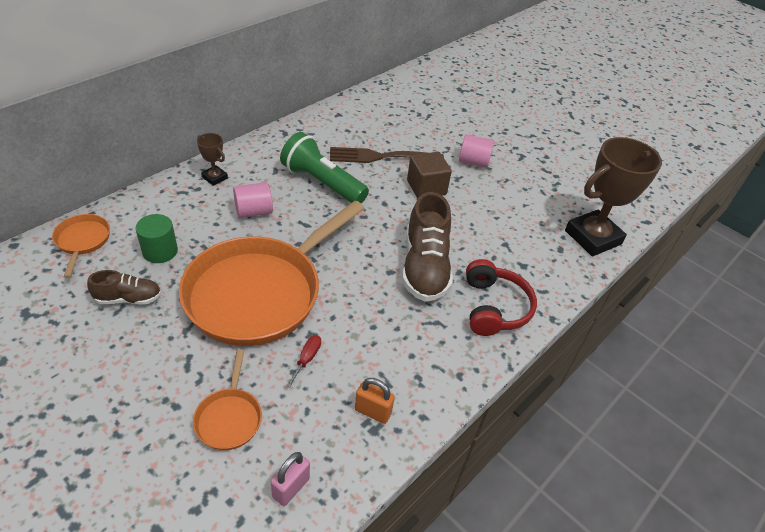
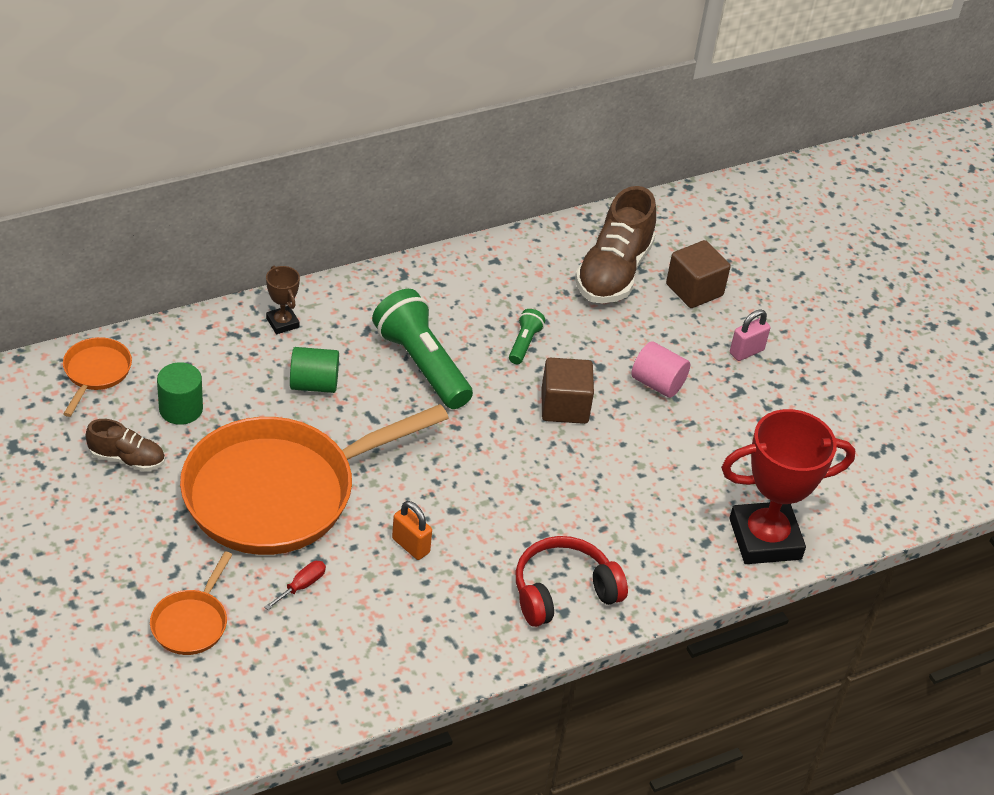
camera: 20 degrees right, 0 degrees up
pink cylinder [233,182,273,218] -> green cylinder [290,347,339,393]
pink padlock [271,452,310,506] -> pink padlock moved to [730,309,770,361]
brown fork [330,147,444,163] -> green flashlight [509,309,545,364]
orange padlock [355,378,395,424] -> orange padlock moved to [392,501,432,560]
brown shoe [402,192,453,302] -> brown shoe moved to [575,186,656,303]
red headphones [466,259,537,336] -> red headphones turned 135 degrees counterclockwise [516,536,628,627]
brown trophy [565,137,662,256] -> red trophy [721,409,855,564]
none -> brown cube [666,240,731,308]

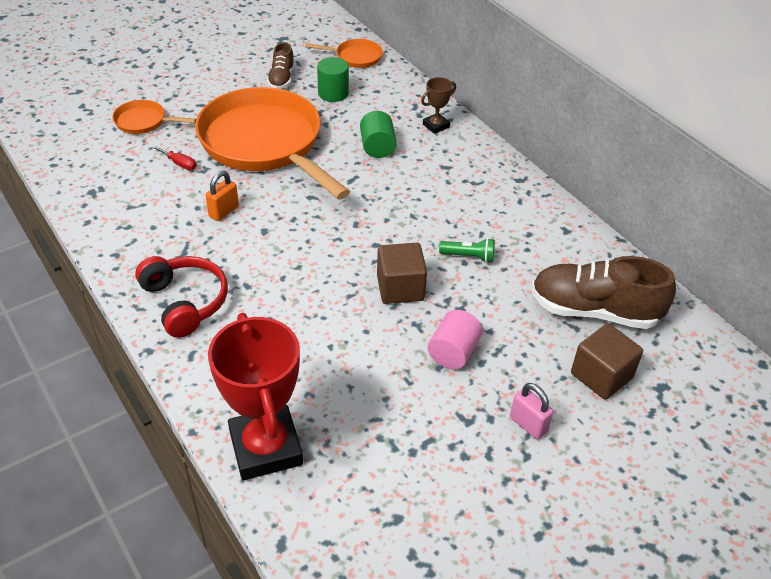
camera: 85 degrees right, 0 degrees up
green flashlight [372,289,473,409] -> none

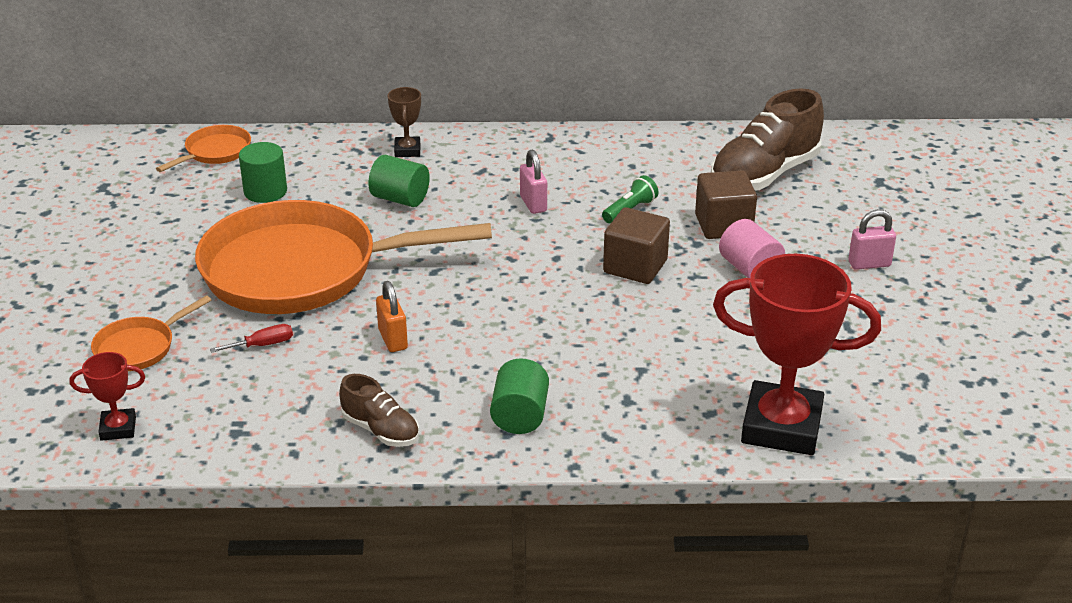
camera: 55 degrees left, 10 degrees down
red headphones [135,256,228,338] -> green cylinder [490,358,549,434]
brown shoe [267,42,295,89] -> brown shoe moved to [339,374,419,447]
brown cube [571,323,643,400] -> brown cube moved to [695,170,757,239]
none -> red trophy [70,352,145,441]
none -> pink padlock [520,150,547,214]

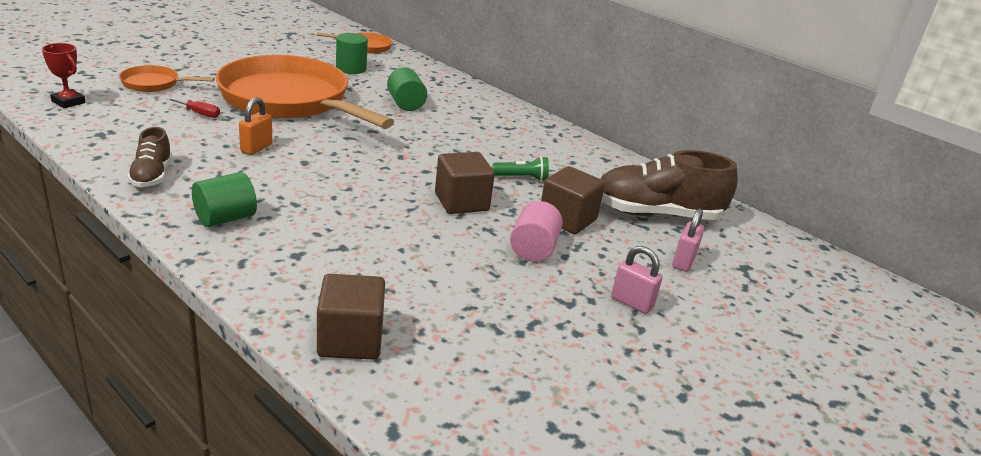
camera: 40 degrees right, 5 degrees down
brown trophy [387,87,421,157] -> none
pink padlock [520,150,547,214] -> pink padlock moved to [672,208,705,272]
red trophy [713,254,881,455] -> brown cube [317,274,385,360]

